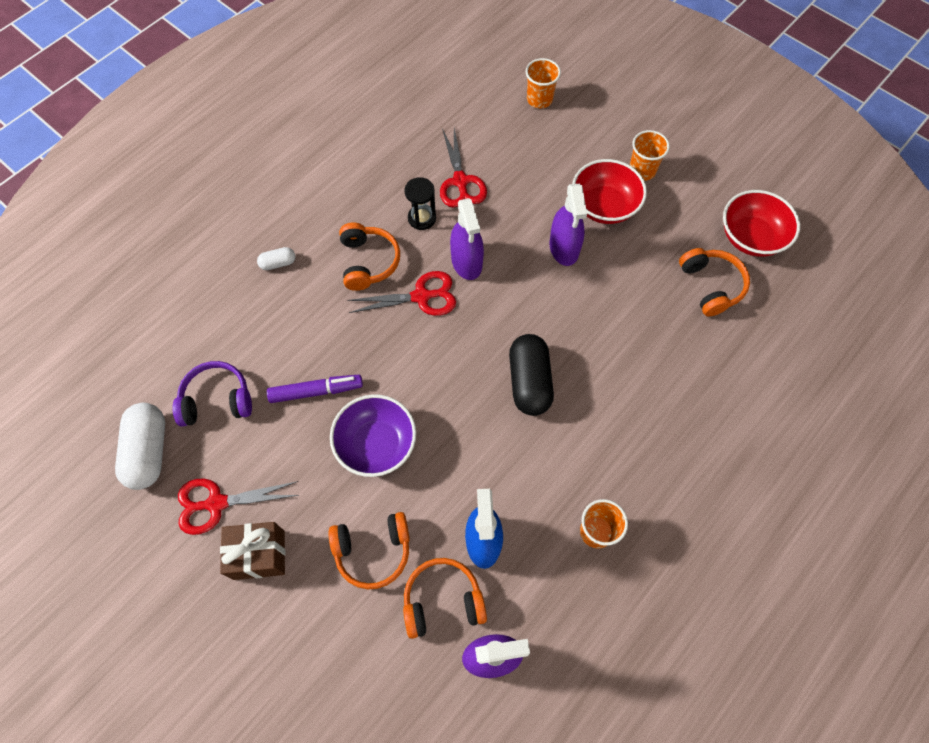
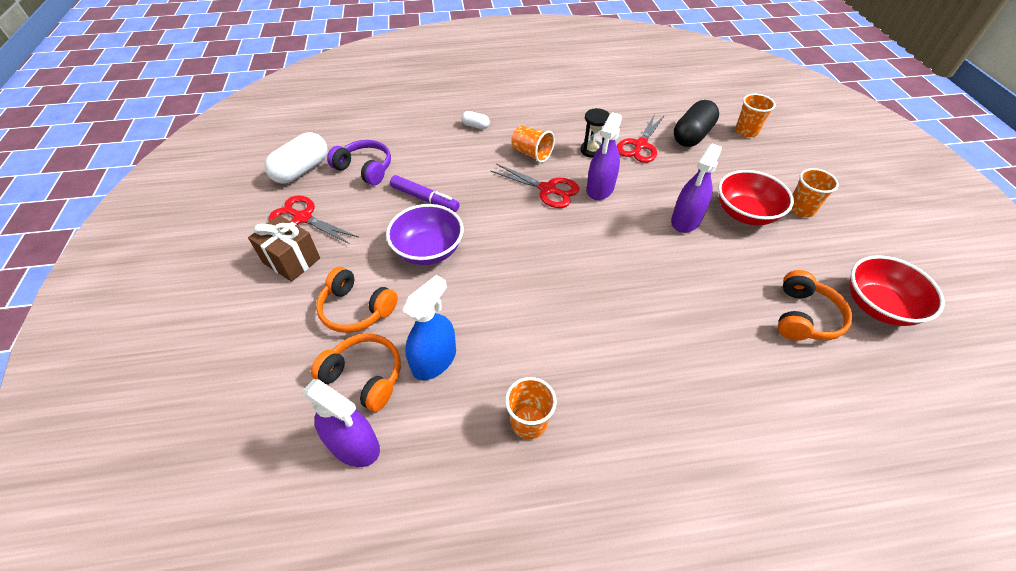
camera: 40 degrees right, 15 degrees down
orange headphones [339,222,400,291] -> orange cup [511,126,555,163]
black capsule [509,334,554,416] -> black capsule moved to [674,100,719,147]

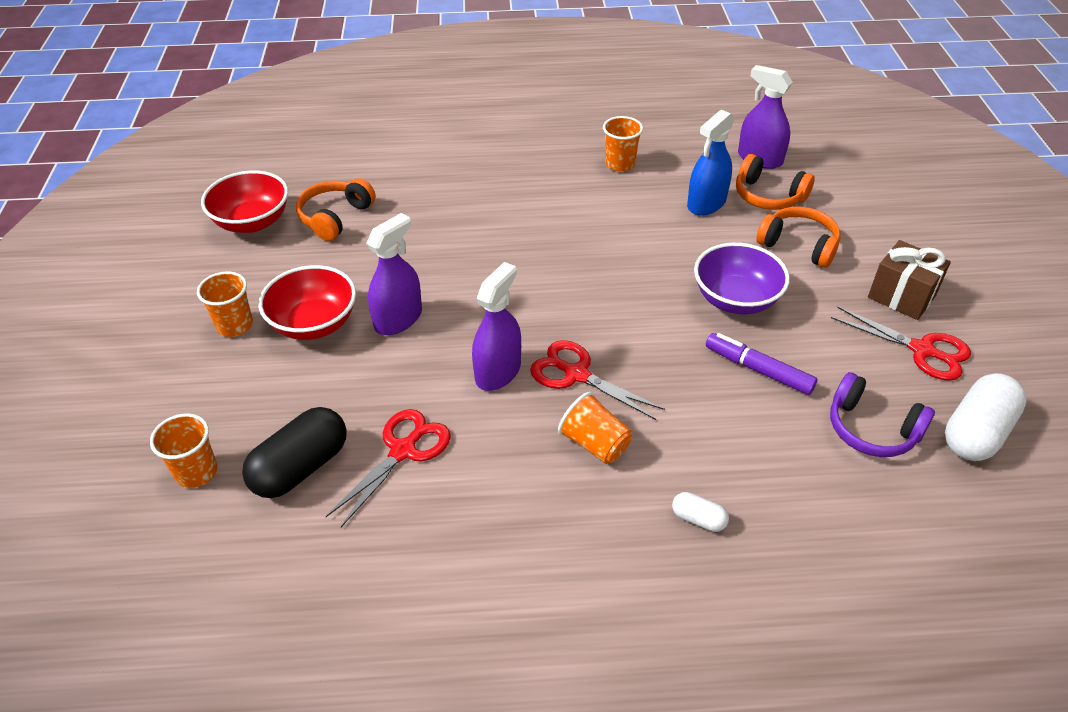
camera: 175 degrees left, 5 degrees down
black hourglass [581,108,610,158] -> none

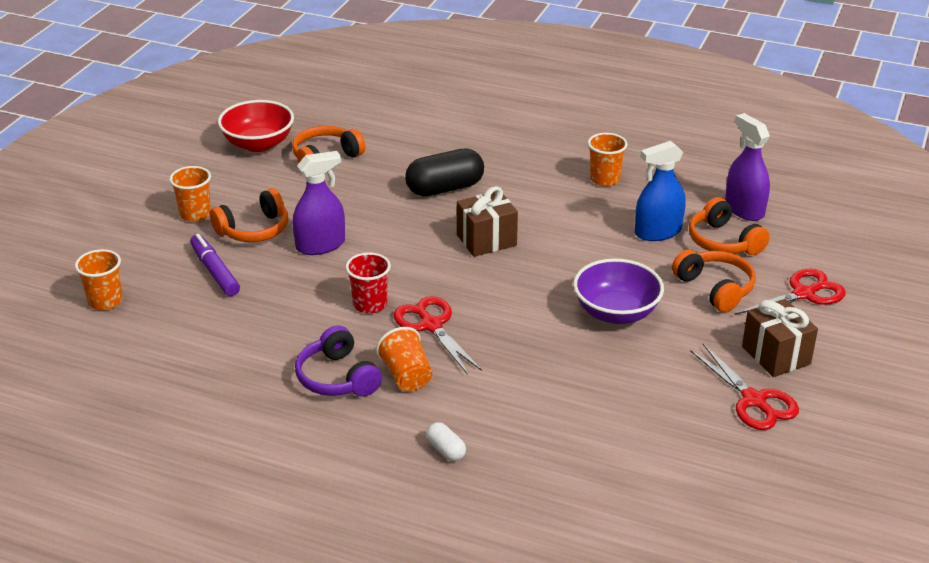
camera: 25 degrees right, 10 degrees down
black capsule [242,407,347,498] -> black capsule moved to [405,149,484,196]
red bowl [258,265,356,340] -> orange headphones [210,188,289,242]
red scissors [326,409,451,527] -> red scissors moved to [734,268,846,324]
purple spray bottle [472,262,521,391] -> red cup [345,252,391,314]
purple marker [706,333,817,395] -> purple marker moved to [190,234,240,296]
purple headphones [830,372,935,457] -> purple headphones moved to [295,325,382,396]
white capsule [945,373,1027,461] -> none
none -> brown gift [457,186,518,257]

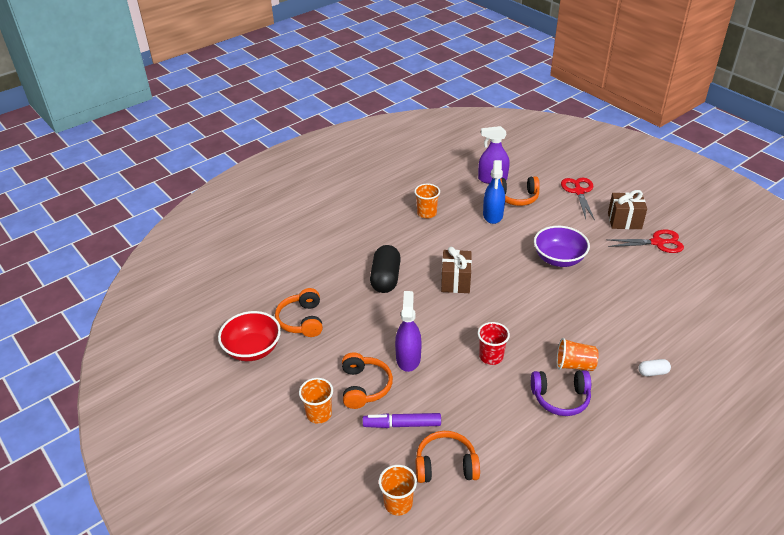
camera: 60 degrees left, 5 degrees up
red scissors [394,296,482,375] -> none
orange headphones [672,249,756,312] -> orange headphones moved to [416,431,480,483]

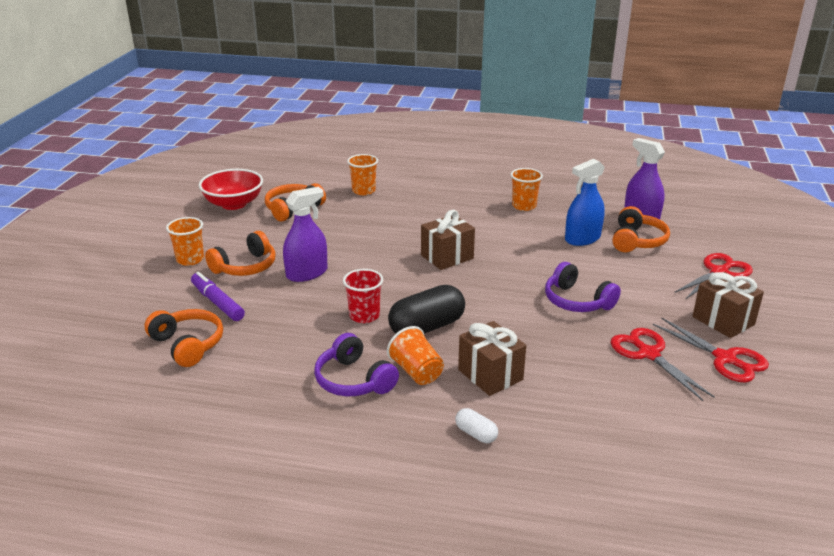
camera: 50 degrees right, 10 degrees down
black capsule [370,245,401,293] -> black capsule moved to [388,285,465,334]
orange cup [379,465,417,516] -> orange cup moved to [347,154,378,195]
orange headphones [500,176,540,206] -> orange headphones turned 120 degrees counterclockwise [612,206,670,252]
purple bowl [534,226,590,267] -> purple headphones [545,262,621,312]
none -> brown gift [458,321,526,396]
none -> red scissors [610,328,714,401]

